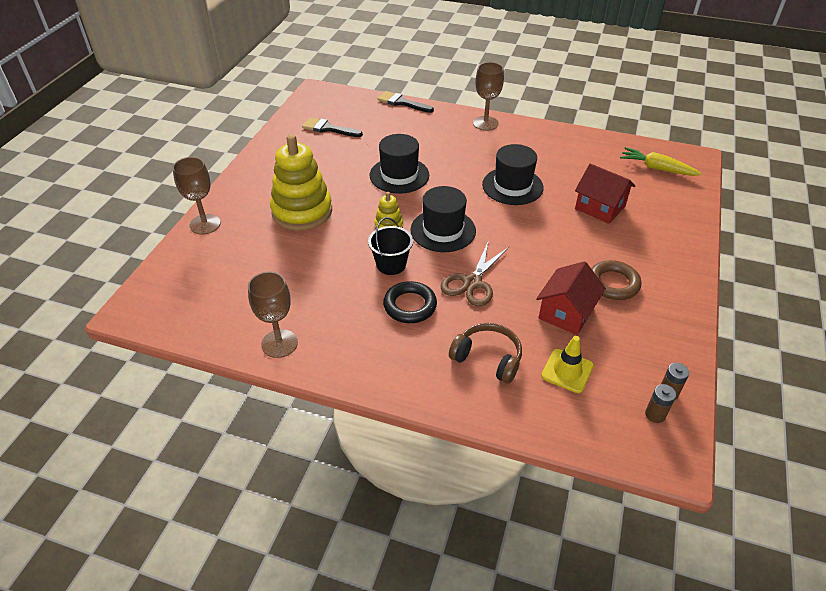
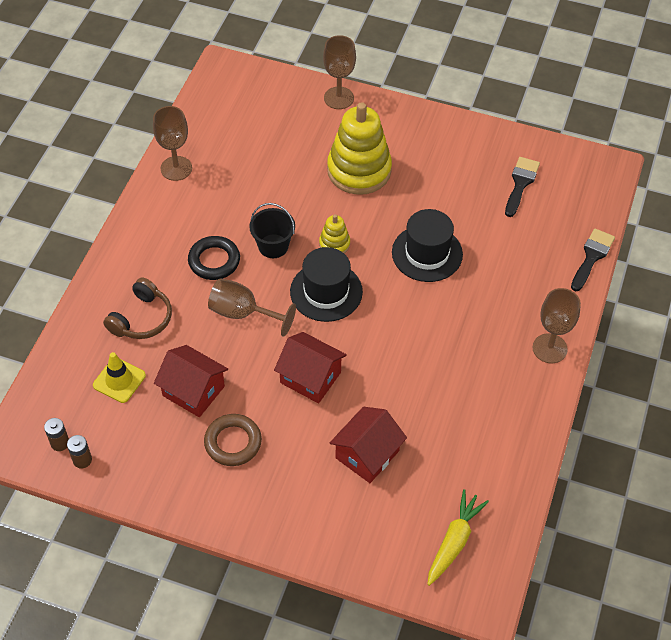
camera: 90 degrees right, 10 degrees up
brown scissors [441,240,509,306] -> brown goblet [208,278,296,337]
black hat [482,144,544,205] -> none
none -> red house [274,332,347,403]

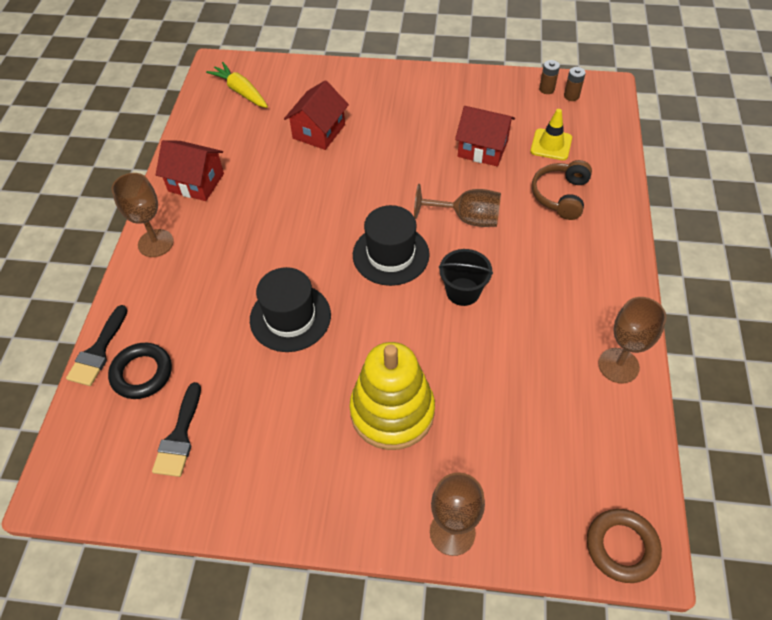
camera: 170 degrees right, 0 degrees up
black ring [188,236,240,280] -> black ring moved to [108,343,172,399]
brown ring [204,414,262,466] -> brown ring moved to [587,509,662,583]
red house [274,332,347,403] -> red house moved to [156,140,224,201]
yellow stacking toy [319,214,350,254] -> none
yellow carrot [427,489,489,586] -> yellow carrot turned 120 degrees clockwise [206,62,268,108]

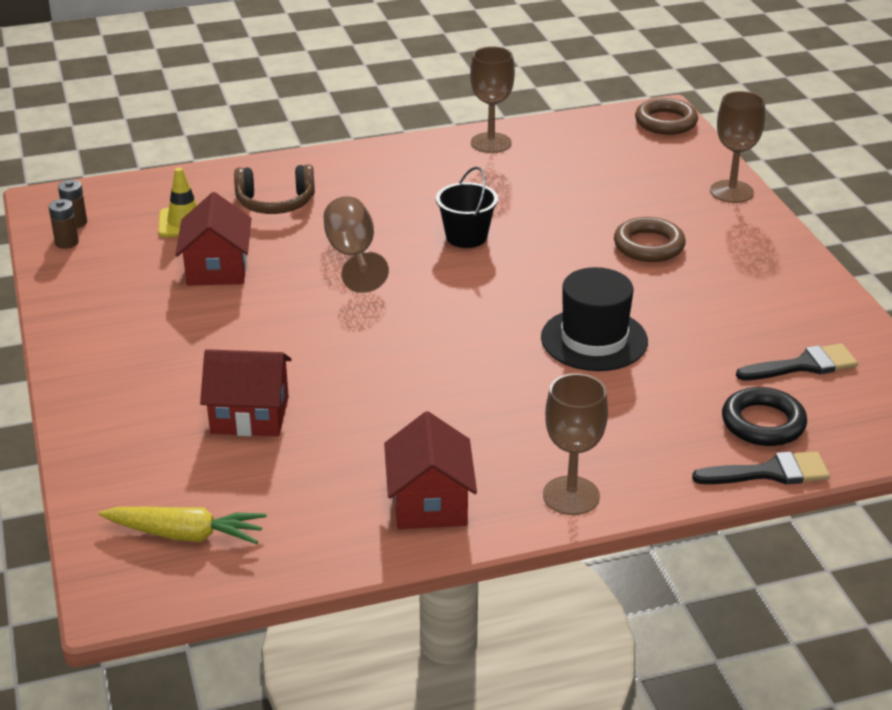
camera: 115 degrees left, 20 degrees down
yellow carrot [206,62,268,108] -> yellow carrot turned 105 degrees counterclockwise [99,507,266,544]
yellow stacking toy [349,342,435,450] -> brown ring [614,217,686,262]
black hat [353,205,430,286] -> none

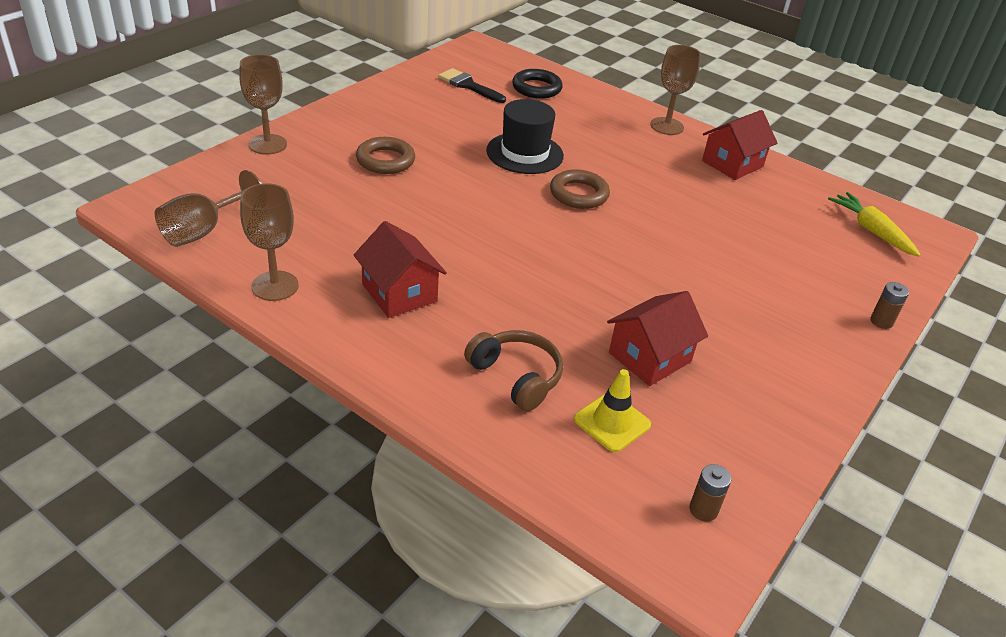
camera: 130 degrees left, 5 degrees up
brown battery [49,199,79,249] -> brown battery moved to [870,282,909,329]
red house [200,349,292,437] -> red house moved to [354,221,447,318]
brown goblet [323,196,389,293] -> brown goblet moved to [155,170,262,247]
black bucket [436,167,498,248] -> none
brown ring [635,98,698,135] -> brown ring moved to [550,169,610,209]
black brush [692,451,830,485] -> none

